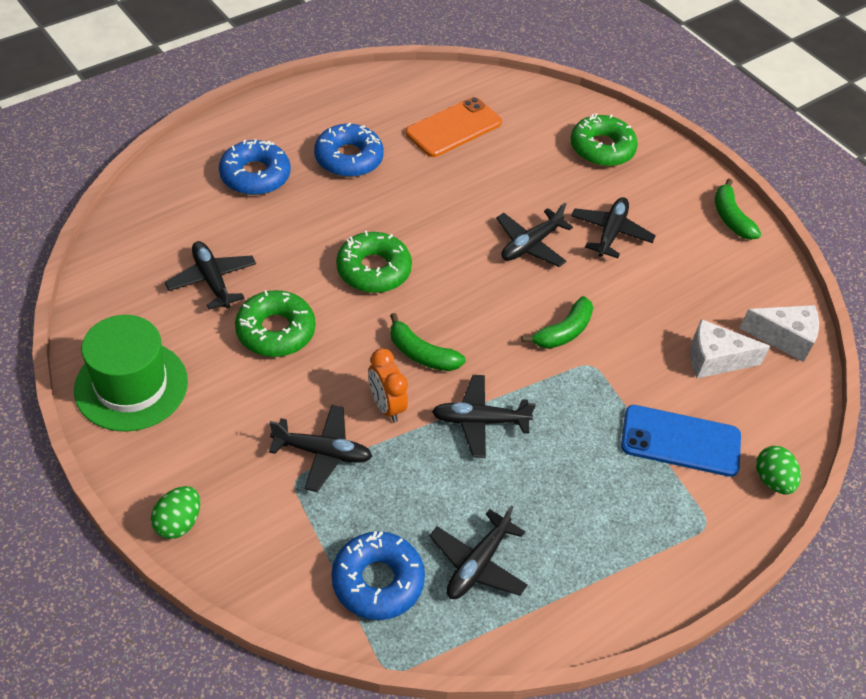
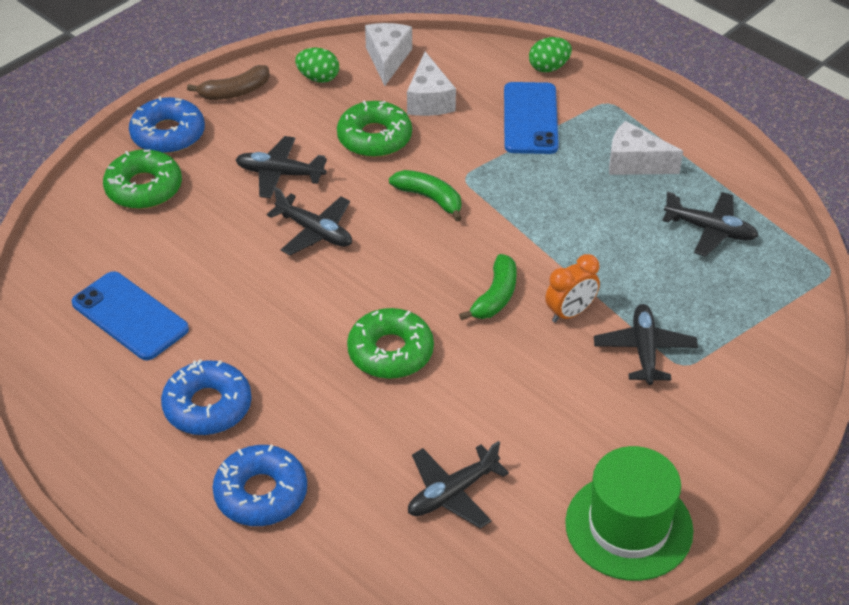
camera: 95 degrees left, 5 degrees down
green egg [151,486,200,539] -> green egg moved to [295,48,339,83]
green donut [235,290,315,357] -> green donut moved to [337,100,412,157]
blue donut [332,531,425,620] -> blue donut moved to [129,96,205,154]
orange phone [405,97,502,157] -> blue phone [71,271,189,360]
black plane [432,375,536,458] -> none
green banana [715,179,761,240] -> brown banana [187,65,270,100]
none -> white cheese [609,121,683,175]

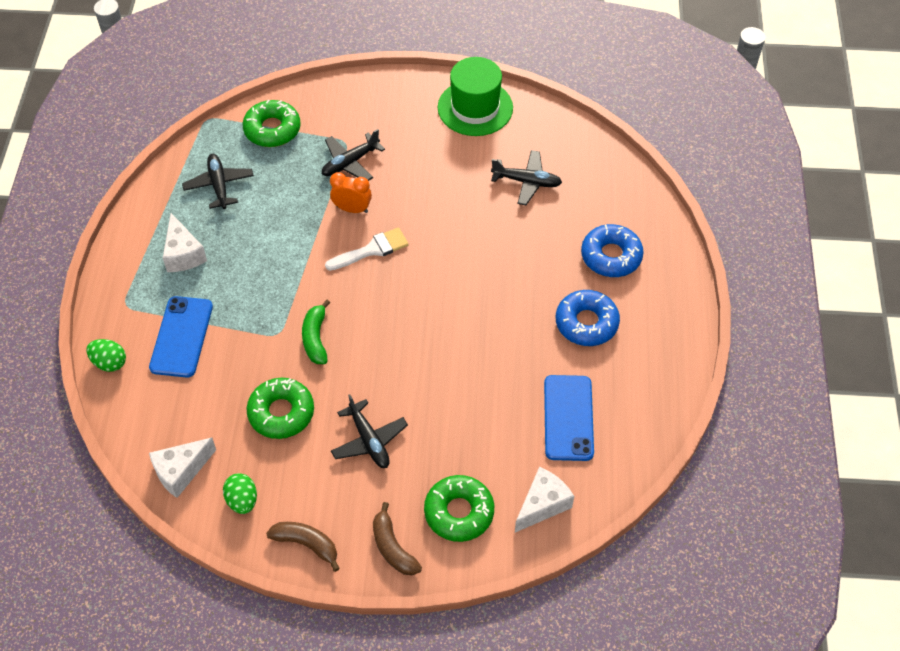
camera: 130 degrees left, 10 degrees up
blue donut [129,96,205,154] -> brown banana [373,502,422,575]
black plane [267,187,352,255] -> none
green donut [347,308,434,379] -> green donut moved to [243,100,301,147]
white cheese [407,52,456,116] -> white cheese moved to [515,467,574,532]
green banana [459,254,517,320] -> white brush [325,227,409,271]
blue phone [504,82,559,154] -> blue phone turned 45 degrees counterclockwise [149,296,213,378]

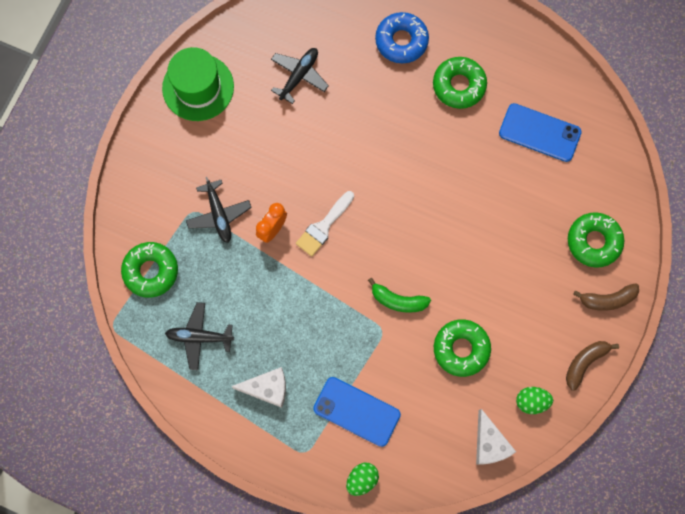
camera: 70 degrees left, 20 degrees up
white brush [325,227,409,271] -> white brush turned 135 degrees counterclockwise [296,191,354,256]
black plane [331,394,408,468] -> none
white cheese [515,467,574,532] -> none
blue donut [556,290,620,346] -> green donut [433,57,487,109]

